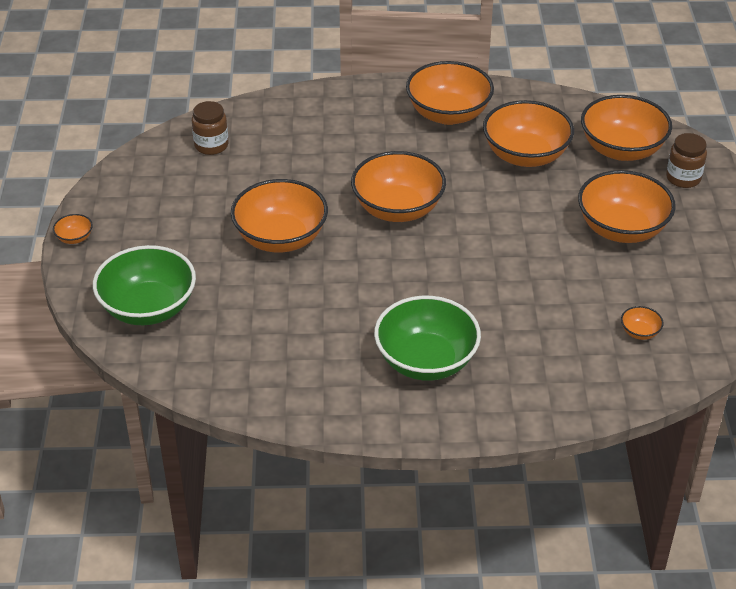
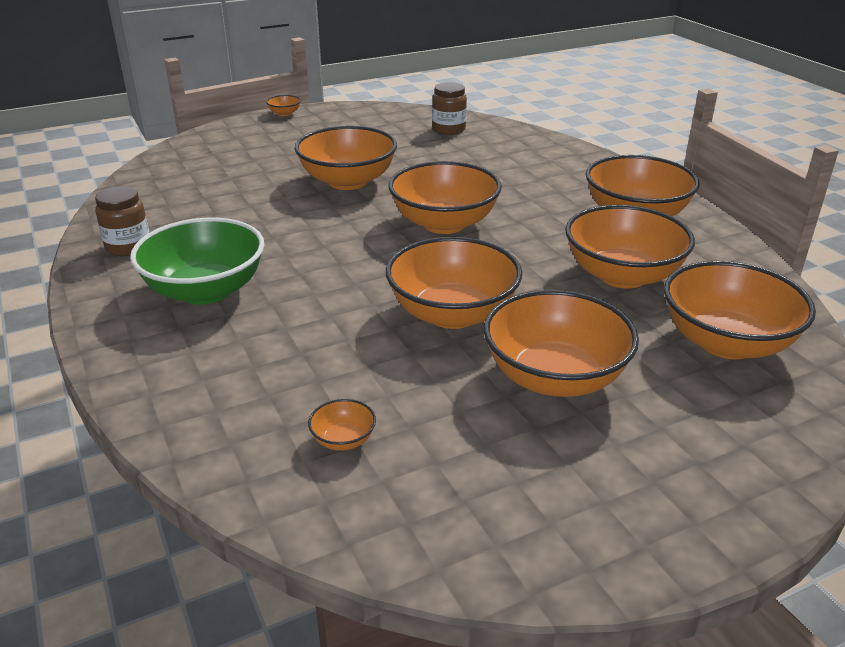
camera: 65 degrees right, 10 degrees down
green bowl [93,245,196,325] -> none
brown jar [666,133,707,188] -> brown jar moved to [95,186,149,256]
none -> orange bowl [386,237,522,329]

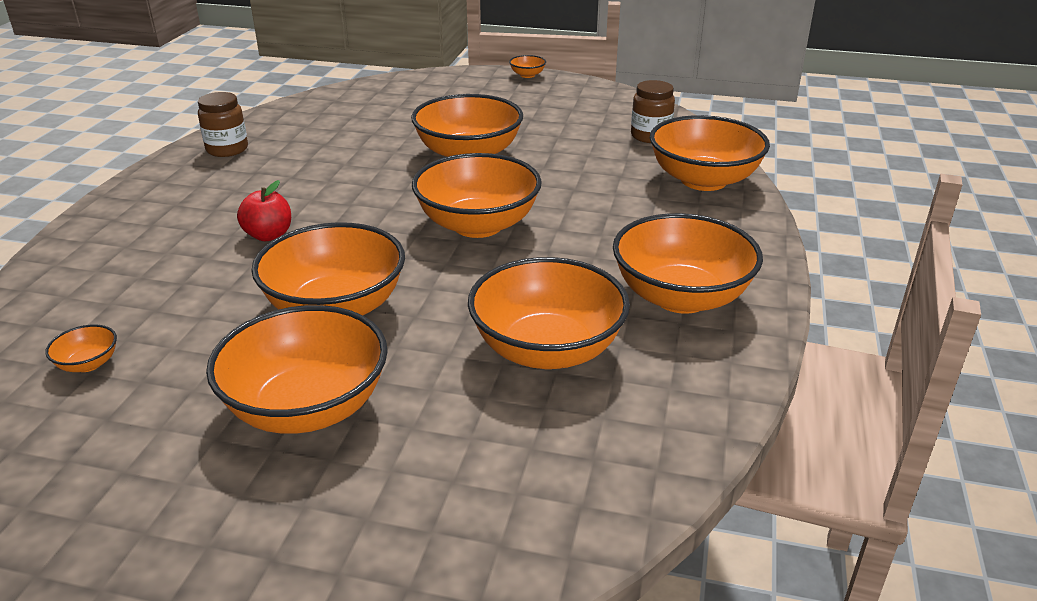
camera: 40 degrees right, 0 degrees up
green bowl [130,218,264,304] -> none
orange bowl [664,261,816,359] -> orange bowl moved to [650,115,770,191]
none -> red apple [237,180,291,241]

